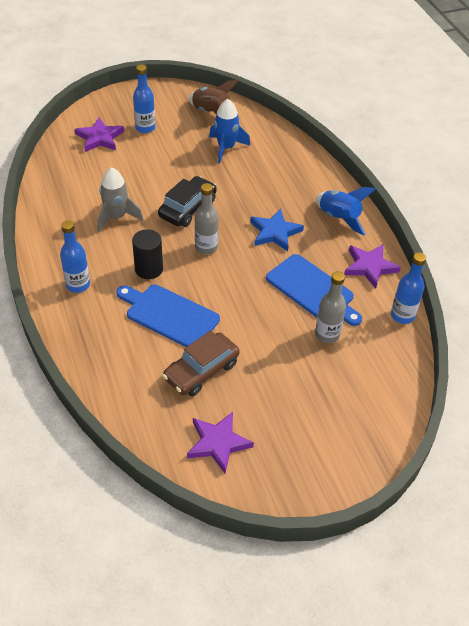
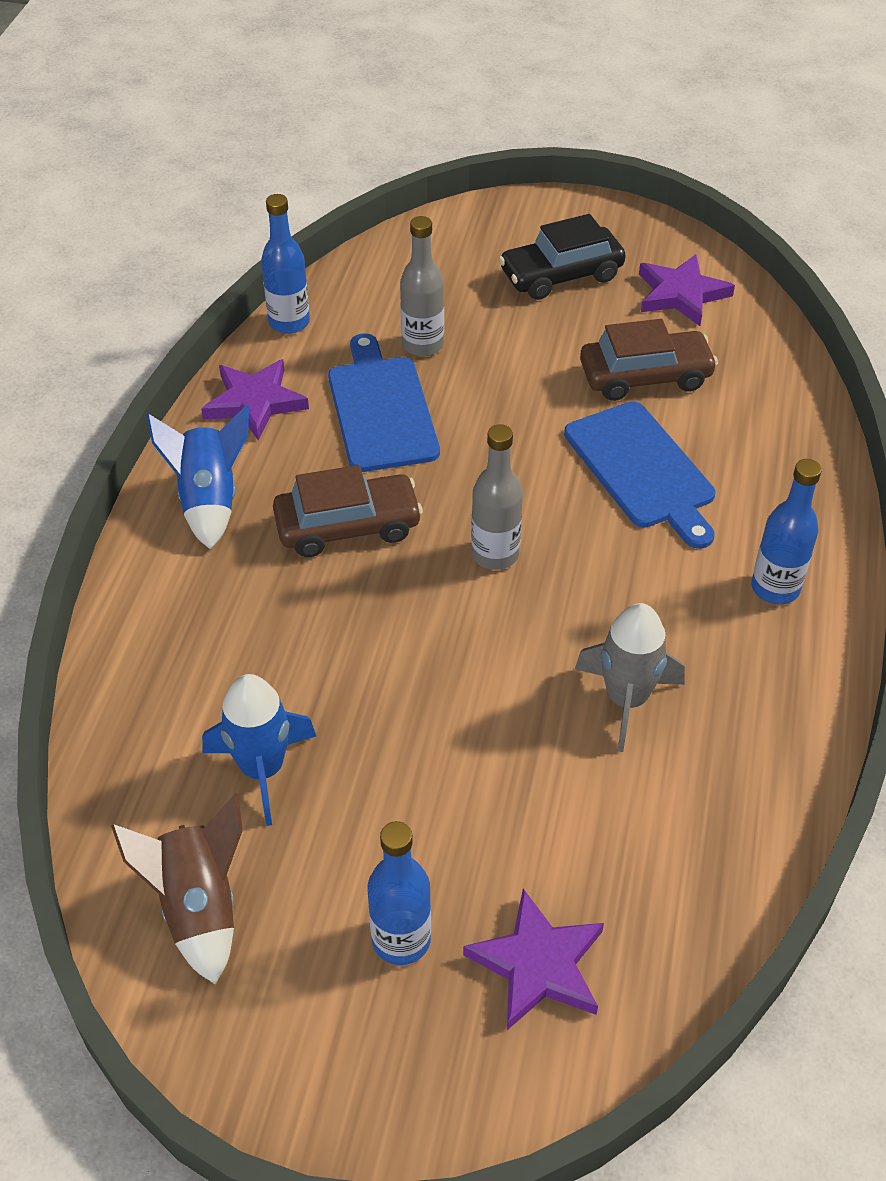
camera: 145 degrees left, 0 degrees up
black cylinder [132,229,163,279] -> none
black car [158,176,217,227] -> black car moved to [499,214,626,300]
blue star [250,208,304,251] -> brown car [273,465,423,557]

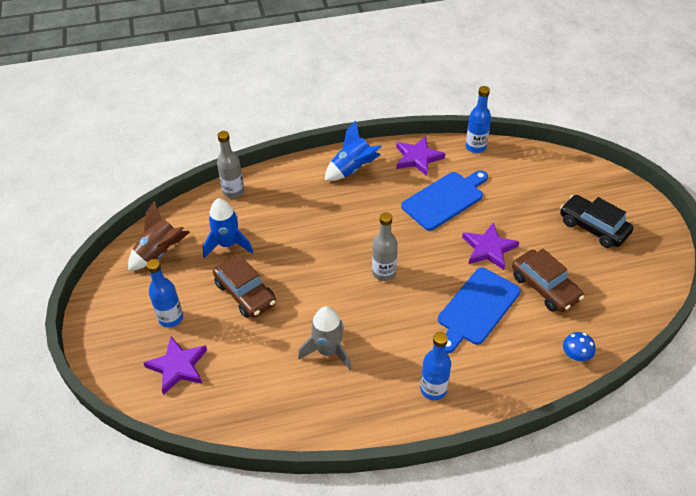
camera: 65 degrees right, 0 degrees up
brown car [273,465,423,557] -> brown car moved to [213,255,276,318]
grey bottle [400,216,444,357] -> grey bottle moved to [217,131,244,198]
purple star [639,254,735,326] -> purple star moved to [462,223,519,270]
none -> blue mushroom [563,332,595,361]

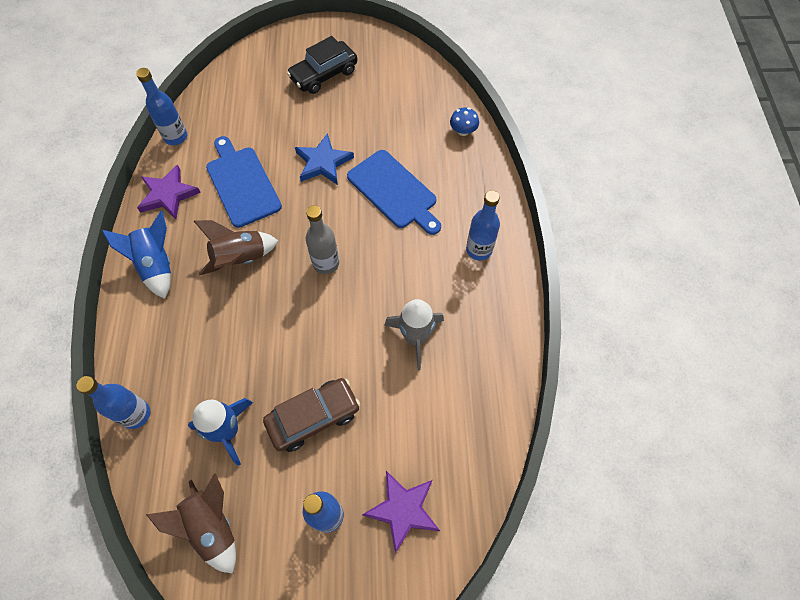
camera: 80 degrees left, 15 degrees up
grey bottle [217,131,244,198] -> blue bottle [76,376,150,429]
purple star [462,223,519,270] -> blue star [295,133,354,185]
brown car [512,249,584,312] -> none
none -> brown rocket [194,220,278,275]

